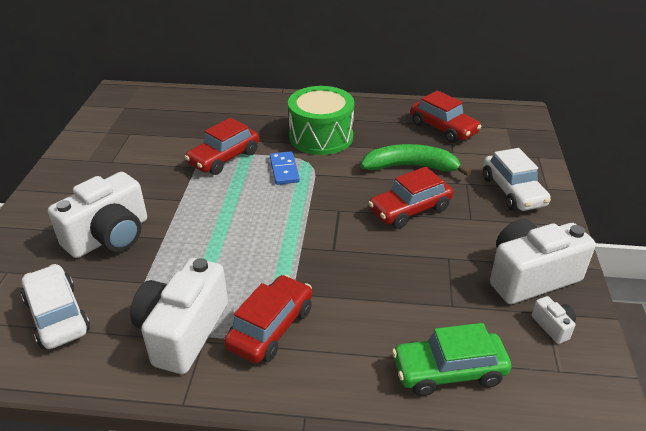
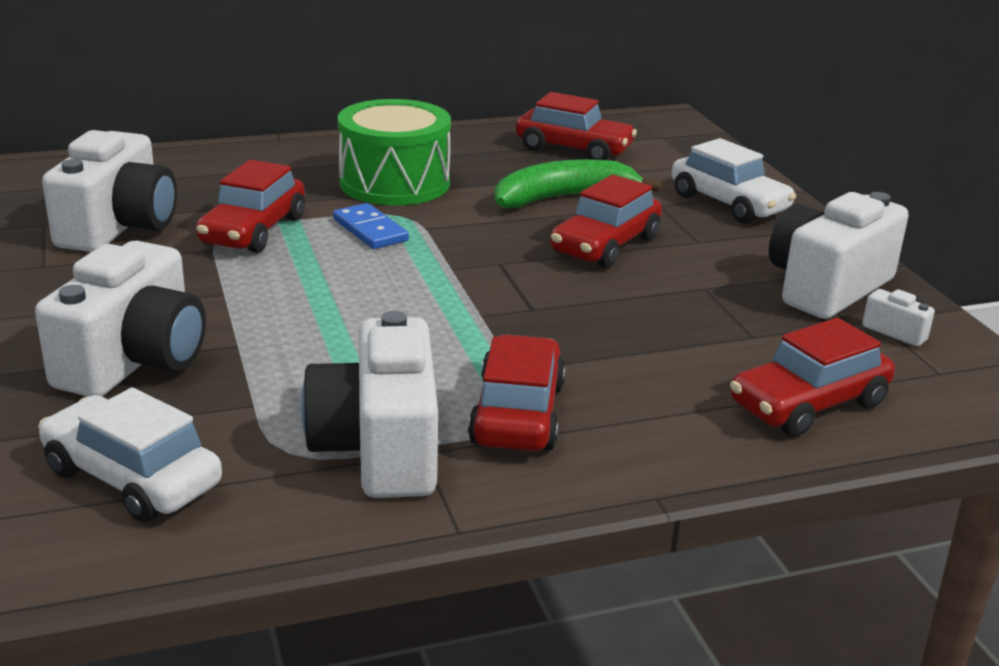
camera: 25 degrees left, 10 degrees down
green car [392,323,511,396] -> red car [730,318,895,437]
none -> white camera [42,130,177,252]

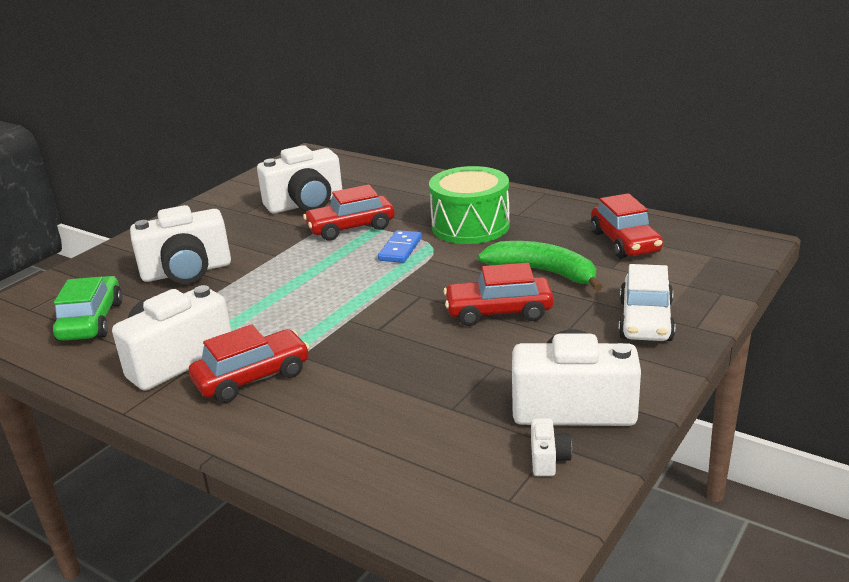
camera: 55 degrees right, 0 degrees up
white car [38,387,222,522] -> green car [53,276,123,341]
red car [730,318,895,437] -> none

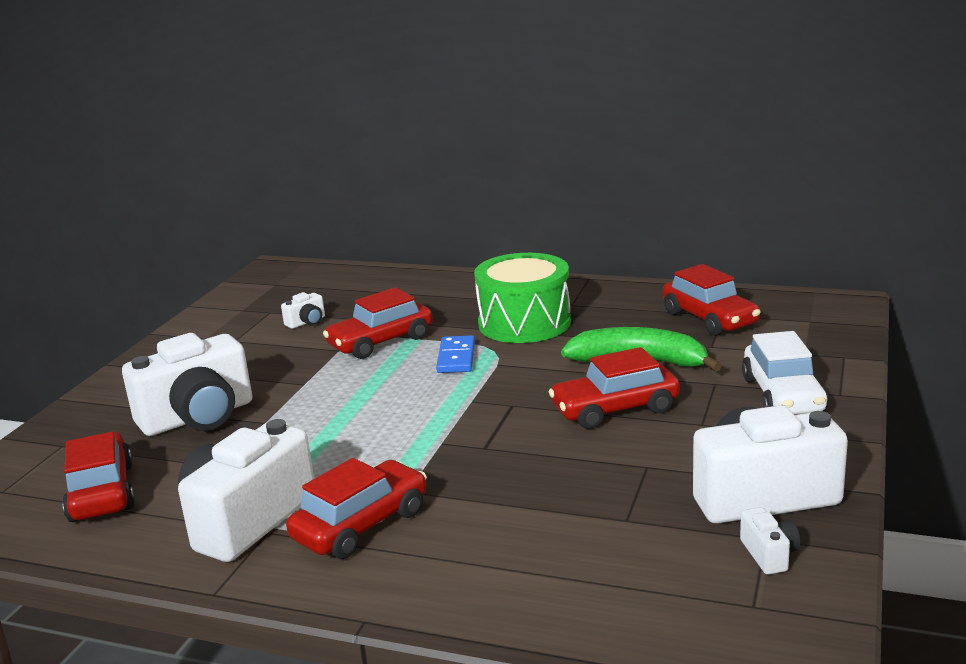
camera: 15 degrees left, 5 degrees down
green car [53,276,123,341] -> red car [62,432,135,522]
white camera [257,145,342,213] -> white camera [281,292,325,329], size x0.42

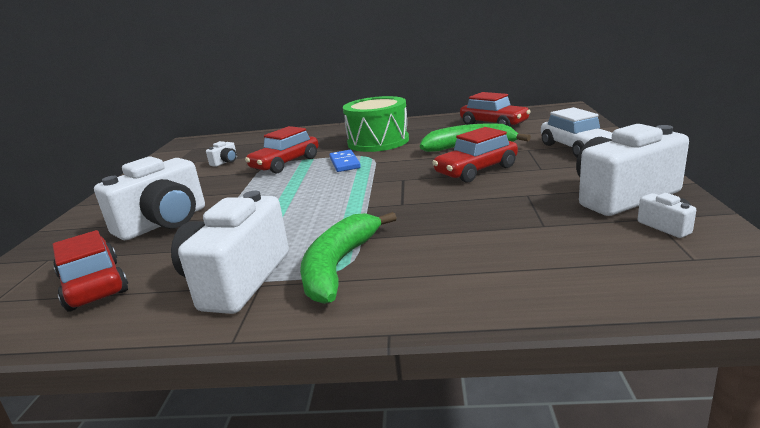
camera: 15 degrees left, 0 degrees up
red car [286,458,427,559] -> green banana [300,212,397,304]

